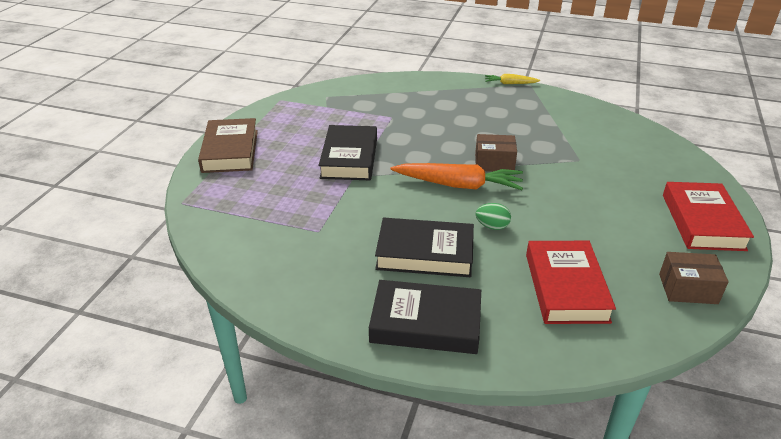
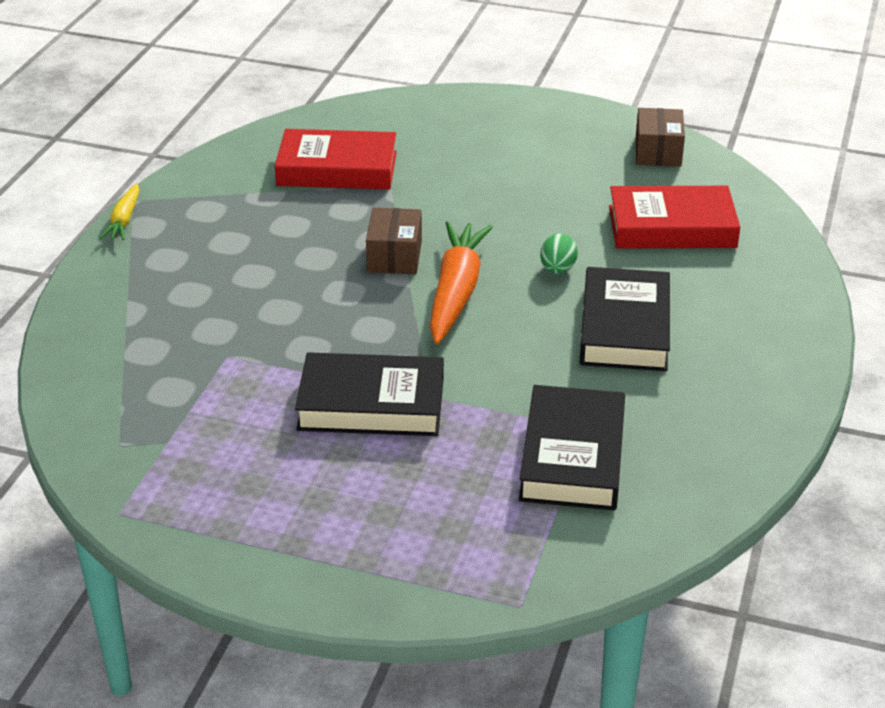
camera: 90 degrees left, 0 degrees up
brown book [198,118,258,173] -> none
black book [369,280,481,354] -> black book moved to [519,385,625,511]
red book [663,182,754,251] -> red book moved to [275,129,397,190]

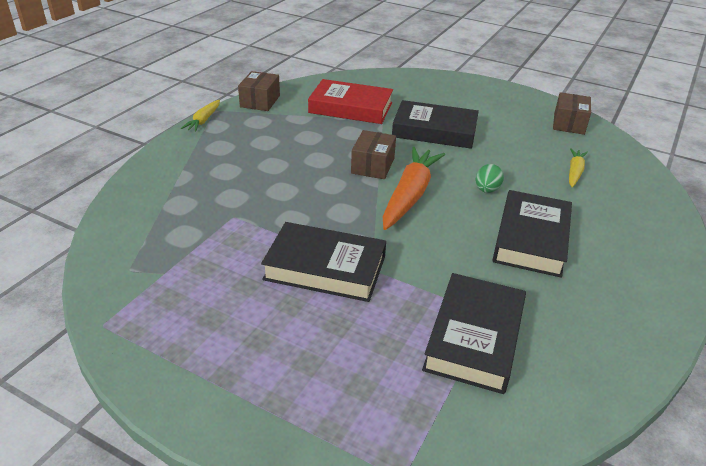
camera: 10 degrees right, 0 degrees up
red book [609,186,740,248] -> yellow carrot [569,148,588,187]
none -> brown box [238,71,280,111]
none -> black book [392,100,479,149]

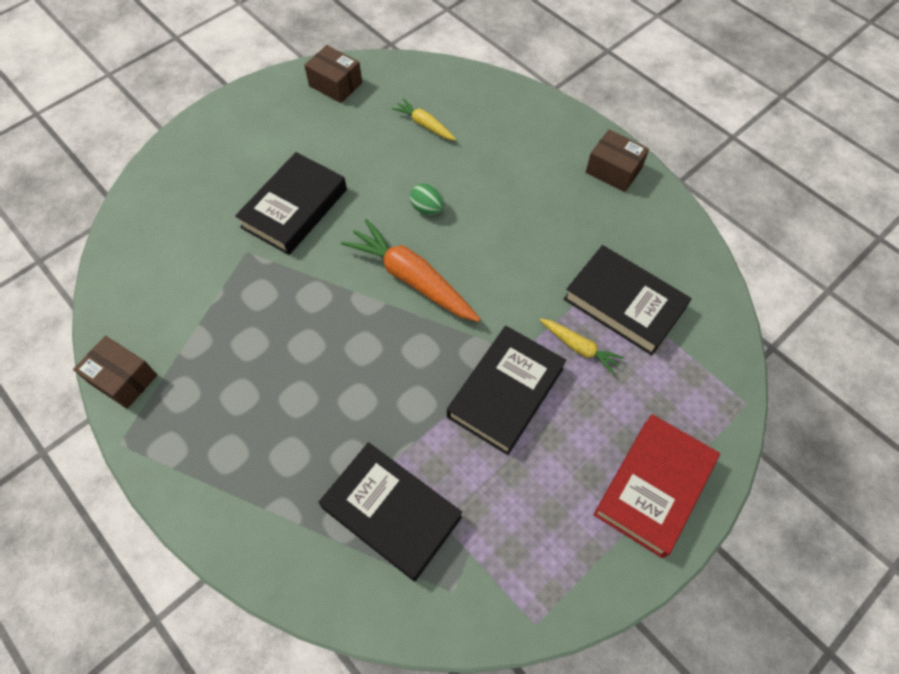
camera: 70 degrees left, 25 degrees up
yellow carrot [181,100,220,132] -> yellow carrot moved to [539,318,624,374]
red book [308,79,393,124] -> red book moved to [593,414,720,558]
brown box [351,130,396,179] -> brown box moved to [586,129,649,192]
black book [493,190,572,278] -> black book moved to [319,442,462,581]

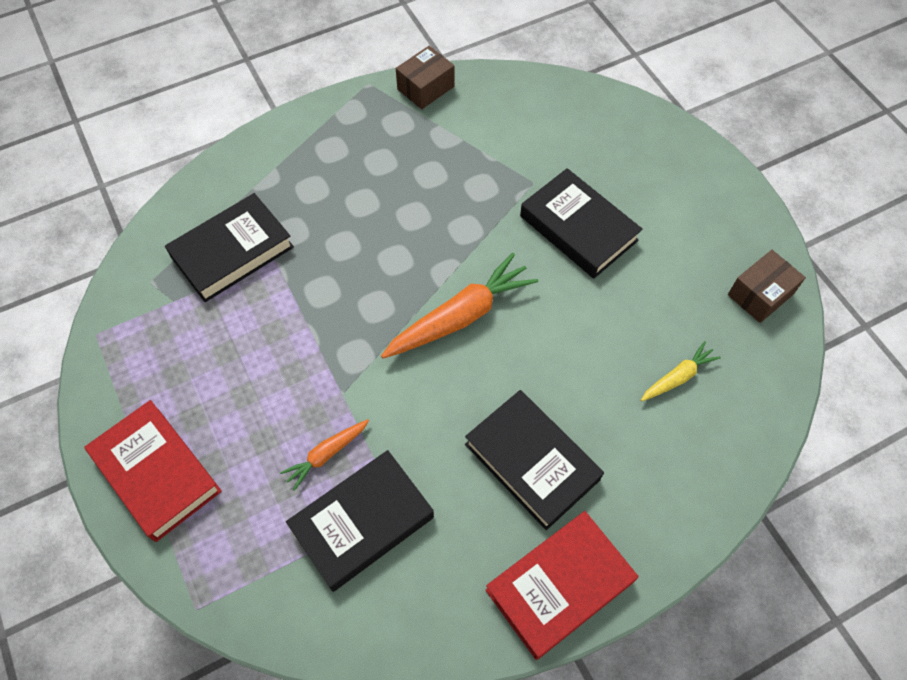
camera: 105 degrees right, 0 degrees up
green egg [410,184,444,215] -> none
black book [447,326,566,455] -> black book moved to [465,390,604,530]
yellow carrot [539,318,624,374] -> orange carrot [280,419,369,491]
brown box [586,129,649,192] -> red book [485,511,638,660]

